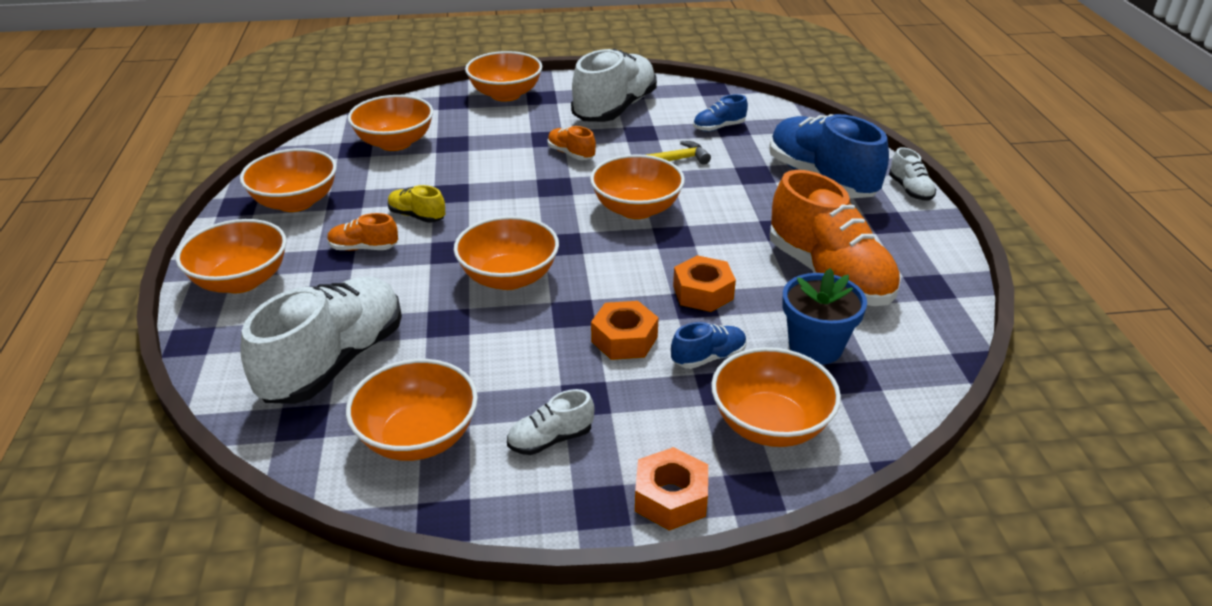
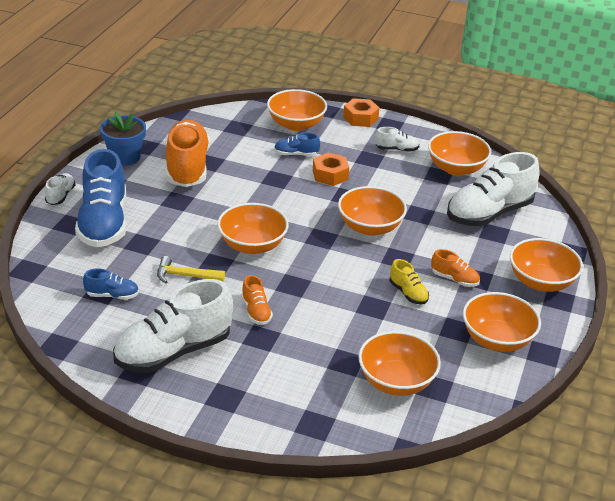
camera: 155 degrees left, 0 degrees up
orange bowl [465,51,542,102] -> none
orange nut [673,255,736,312] -> none
blue flower pot [782,268,867,365] -> blue flower pot moved to [100,112,146,166]

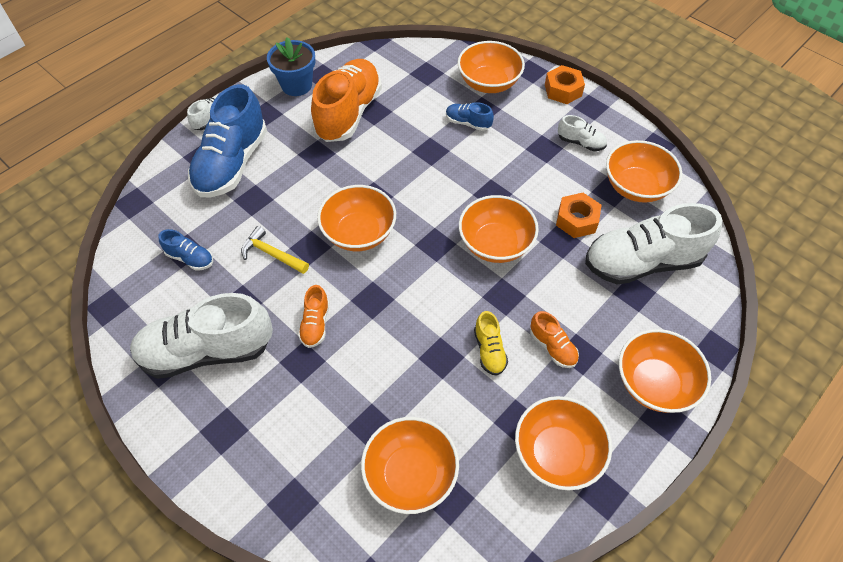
camera: 25 degrees right, 20 degrees up
orange nut [313,153,349,186] -> orange nut moved to [556,193,602,238]

